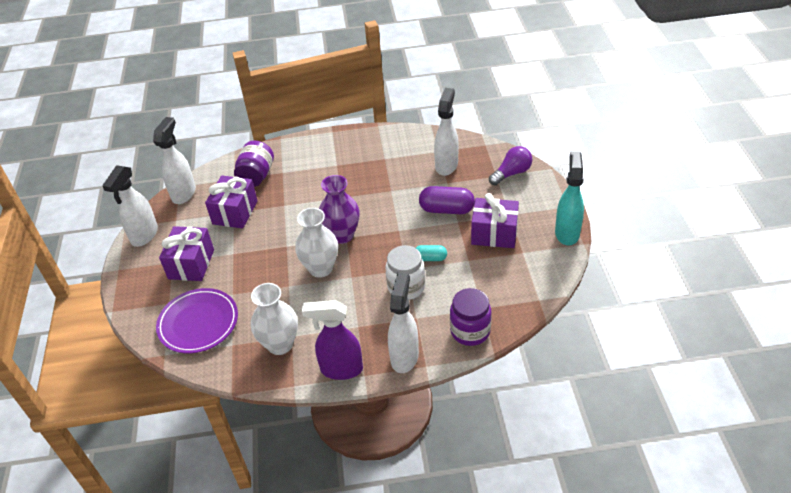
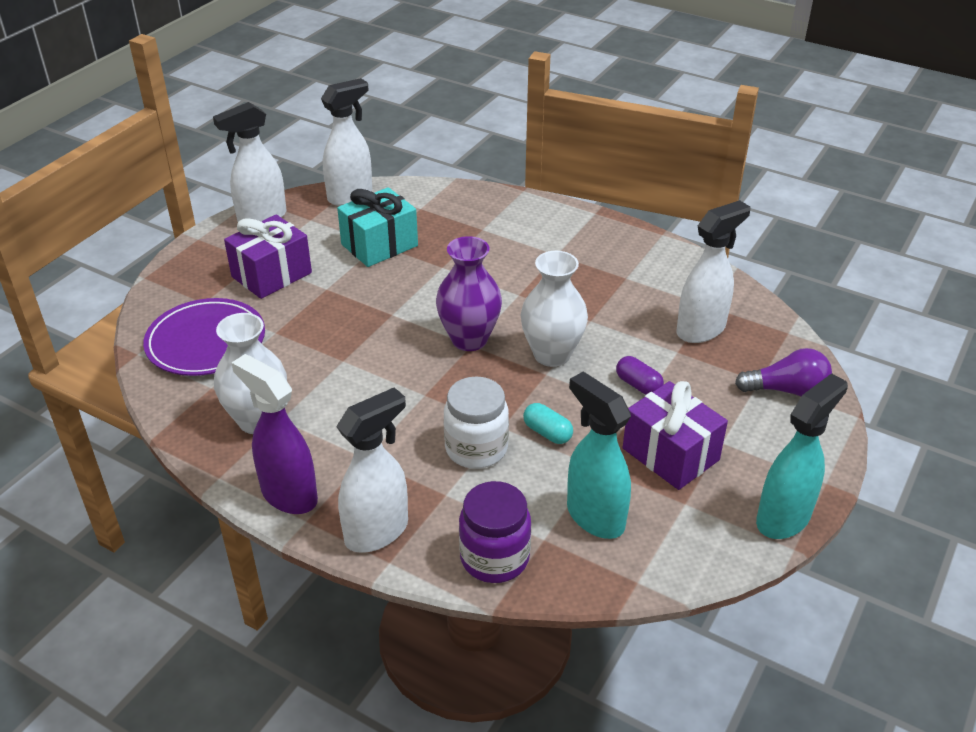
camera: 35 degrees right, 5 degrees down
purple gift [205,175,258,229] -> turquoise gift [337,187,418,267]
purple jar [234,141,274,187] -> none
white vase [295,208,338,278] -> white vase moved to [521,251,588,367]
purple capsule [419,186,475,214] -> purple capsule [616,356,664,395], size x0.57
none -> turquoise spray bottle [567,372,631,539]

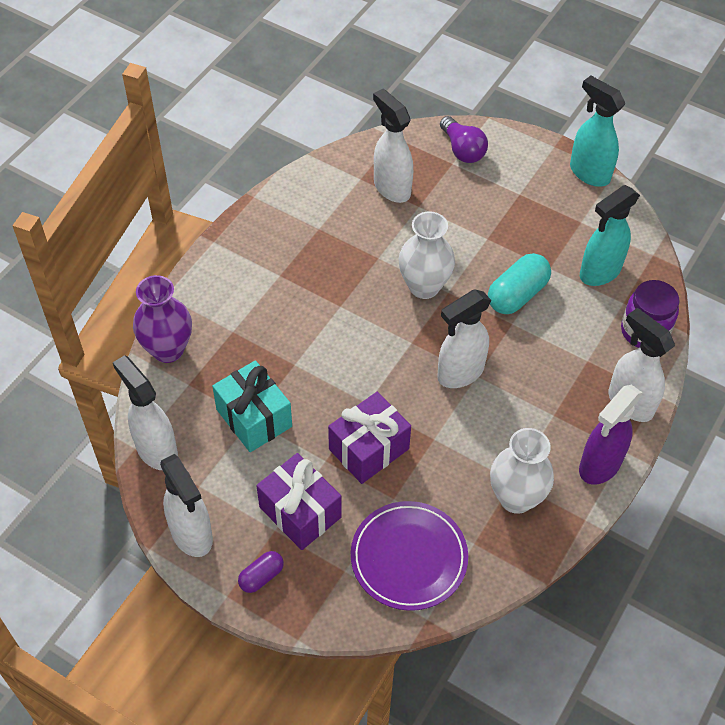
camera: 90 degrees left, 15 degrees up
purple vase [436,236,502,351] -> purple vase moved to [133,275,192,363]
white jar [444,377,509,469] -> none
turquoise capsule [523,403,573,444] -> turquoise capsule [488,253,551,314], size x1.76
purple capsule [616,356,664,395] -> purple capsule moved to [238,551,284,593]
purple gift [623,381,728,490] -> purple gift moved to [328,392,411,484]
purple light bulb [735,348,832,397] -> purple light bulb turned 150 degrees clockwise [440,116,488,163]
none -> white spray bottle [437,290,491,388]

